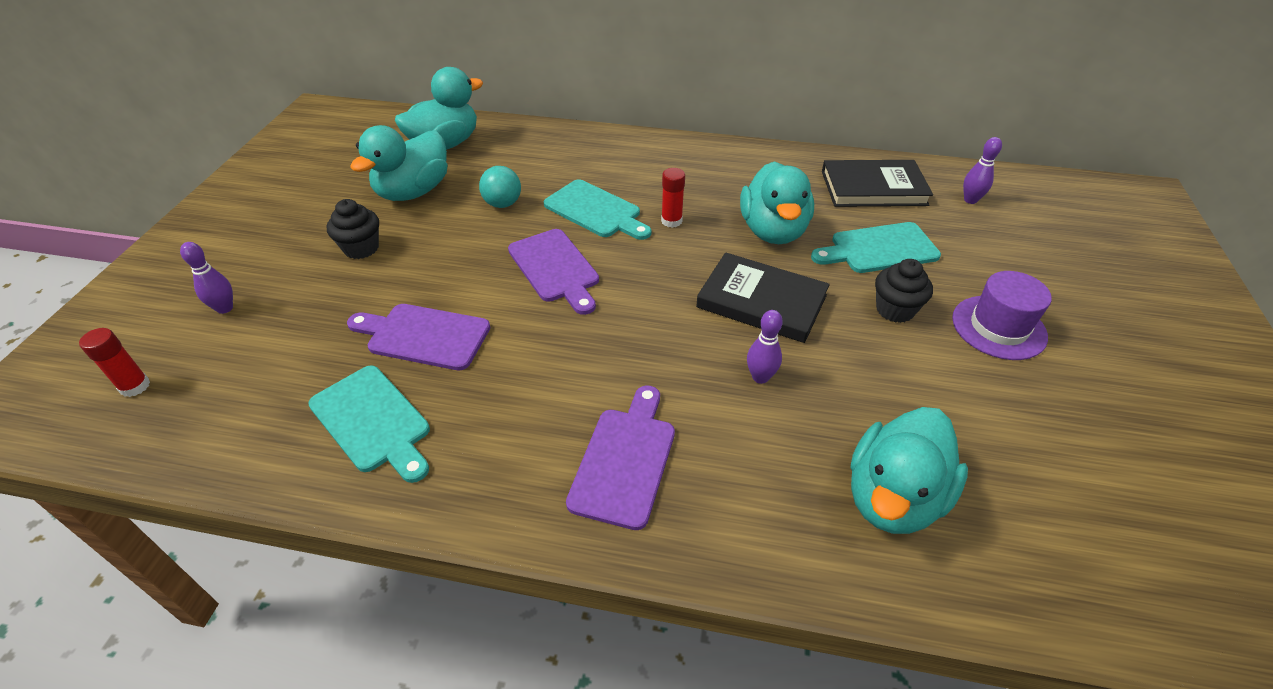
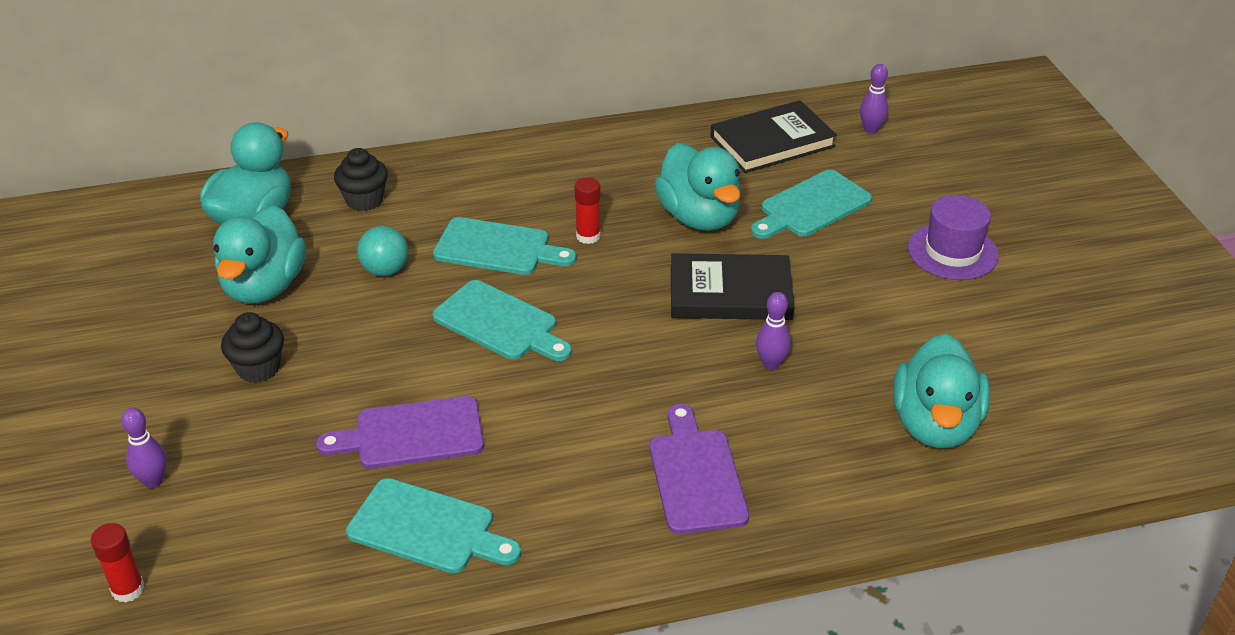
camera: 25 degrees left, 5 degrees down
purple cutting board [508,229,599,315] -> turquoise cutting board [432,280,572,361]
black cupcake [875,259,933,323] -> black cupcake moved to [334,148,388,211]

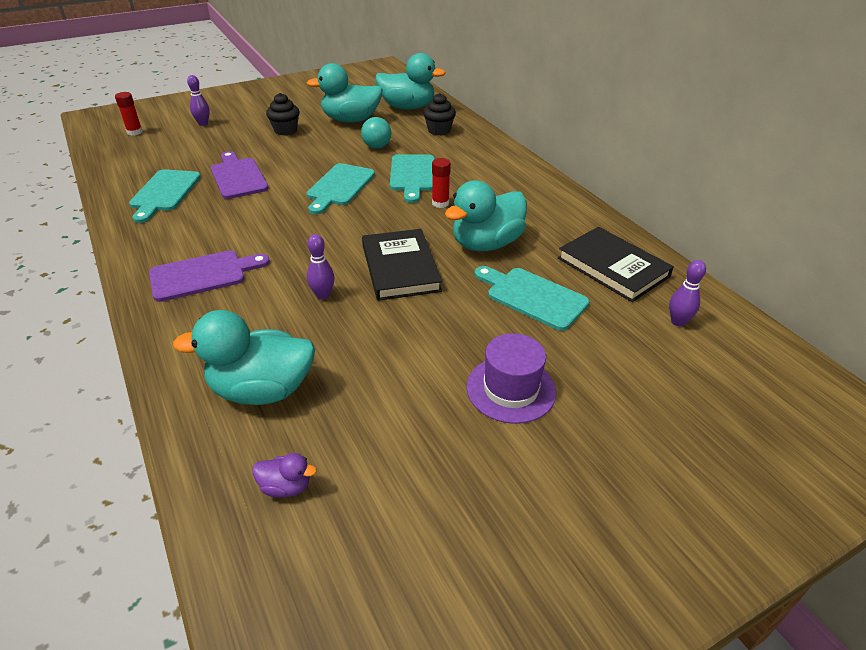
camera: 75 degrees right, 0 degrees up
none -> purple duck [252,453,317,498]

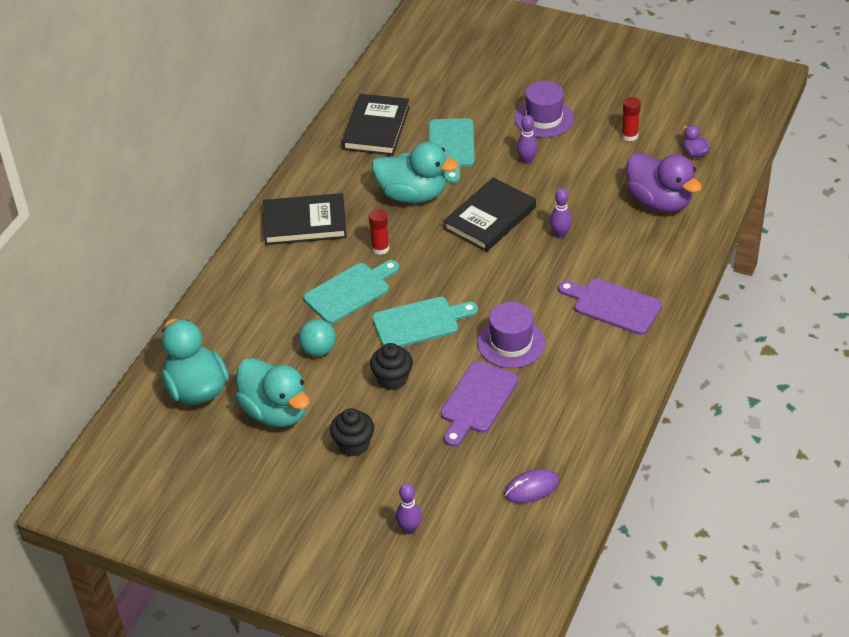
camera: 125 degrees left, 5 degrees up
red glue stick [115,92,143,136] -> red glue stick moved to [621,97,641,141]
turquoise cutting board [129,169,201,223] -> none
turquoise duck [173,310,315,405] -> purple duck [626,152,702,213]
black cupcake [423,93,456,136] -> black cupcake moved to [370,343,413,390]
purple bowling pin [669,260,706,326] -> purple bowling pin moved to [517,115,538,164]
none -> black book [263,193,347,245]
none -> purple hat [478,302,545,368]
none -> purple mouse [504,469,559,503]

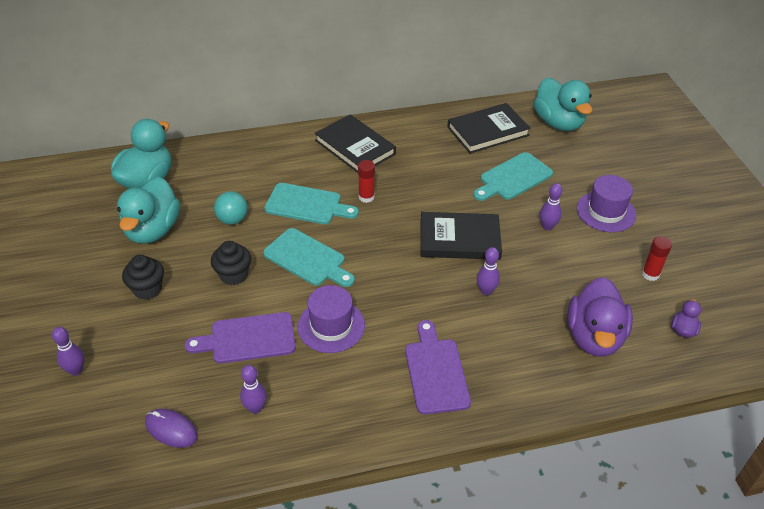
camera: 50 degrees right, 0 degrees up
turquoise duck [372,142,459,203] -> turquoise duck moved to [534,77,592,131]
none -> purple bowling pin [240,365,267,414]

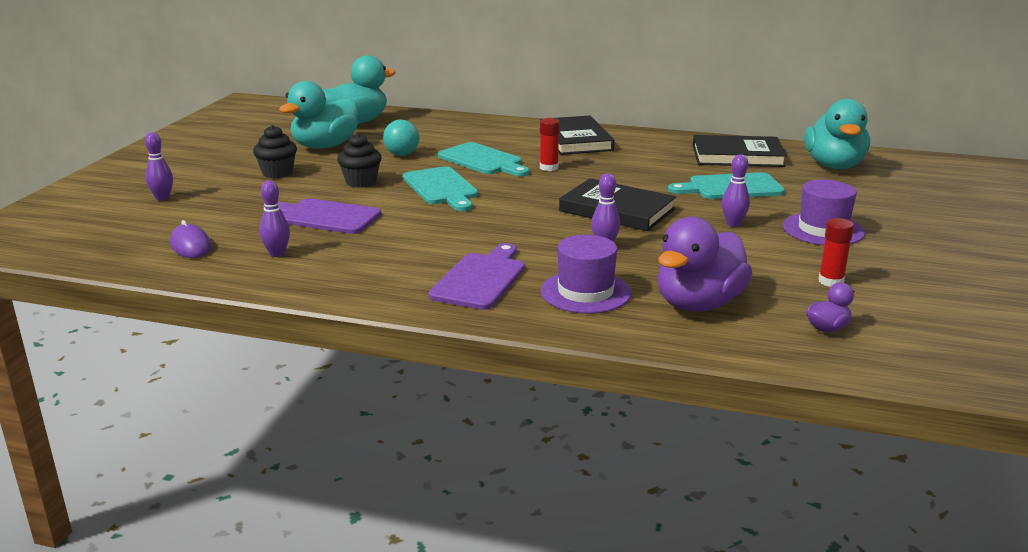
camera: 30 degrees right, 20 degrees down
purple hat [298,285,365,353] -> purple hat moved to [541,235,631,314]

